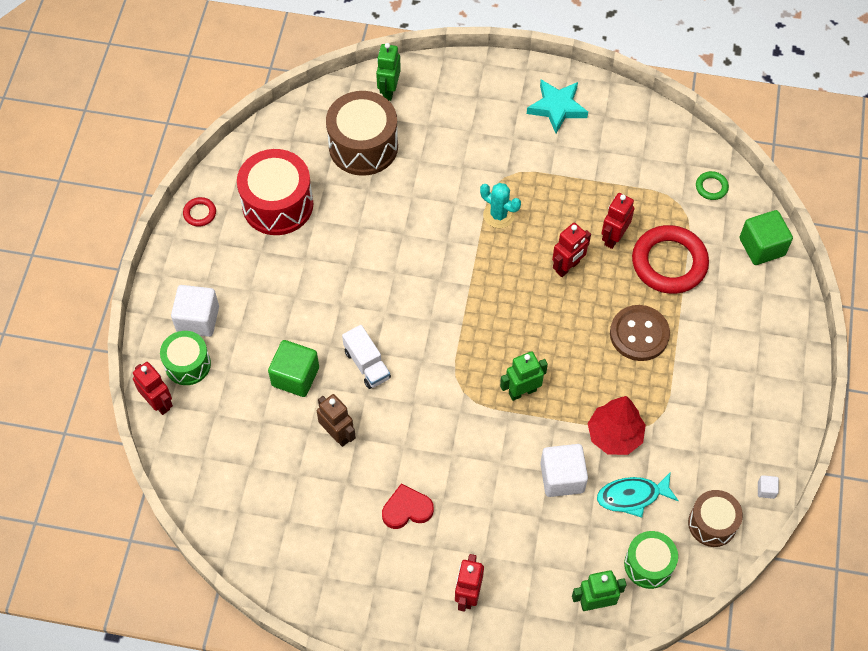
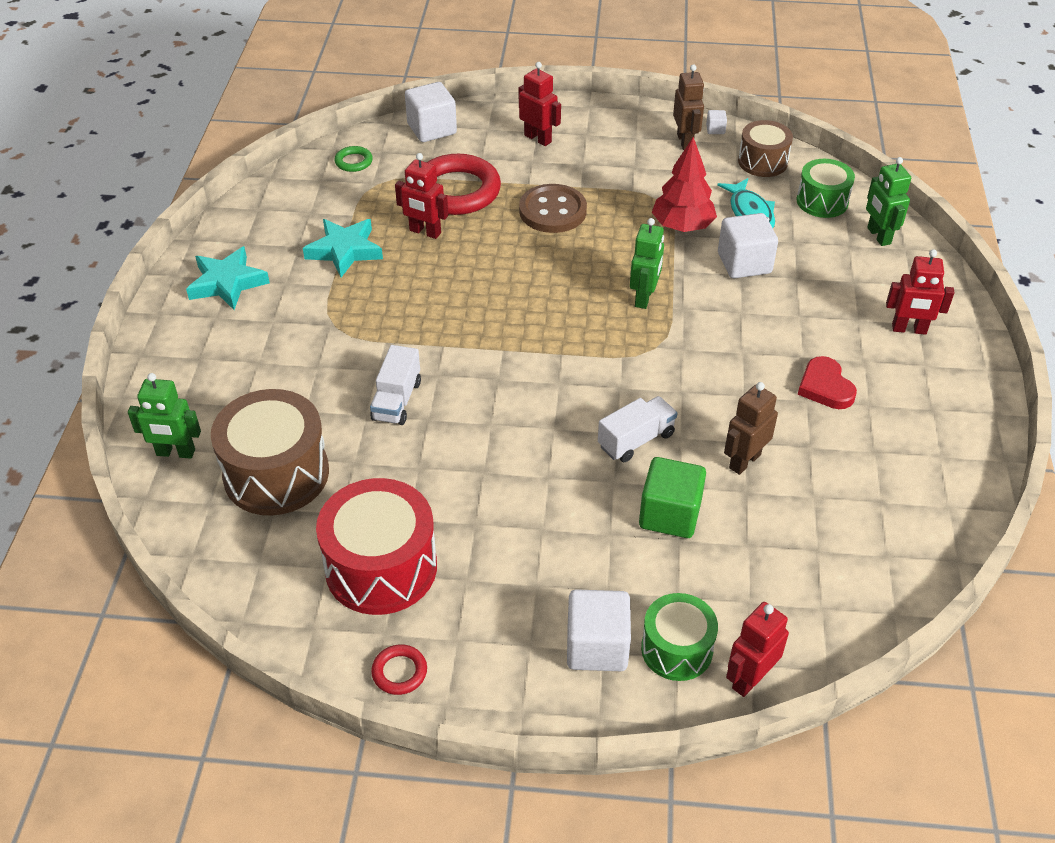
camera: 95 degrees left, 15 degrees down
turquoise cactus [480,183,521,228] -> none
green robot [500,351,548,401] -> green robot turned 135 degrees counterclockwise [630,218,664,309]
red robot [552,223,591,277] -> red robot moved to [519,62,561,146]
green cube [740,210,793,265] -> white cube [405,82,457,142]
none -> turquoise star [303,219,383,277]
none -> white truck [370,345,421,425]
none -> brown robot [673,64,704,150]

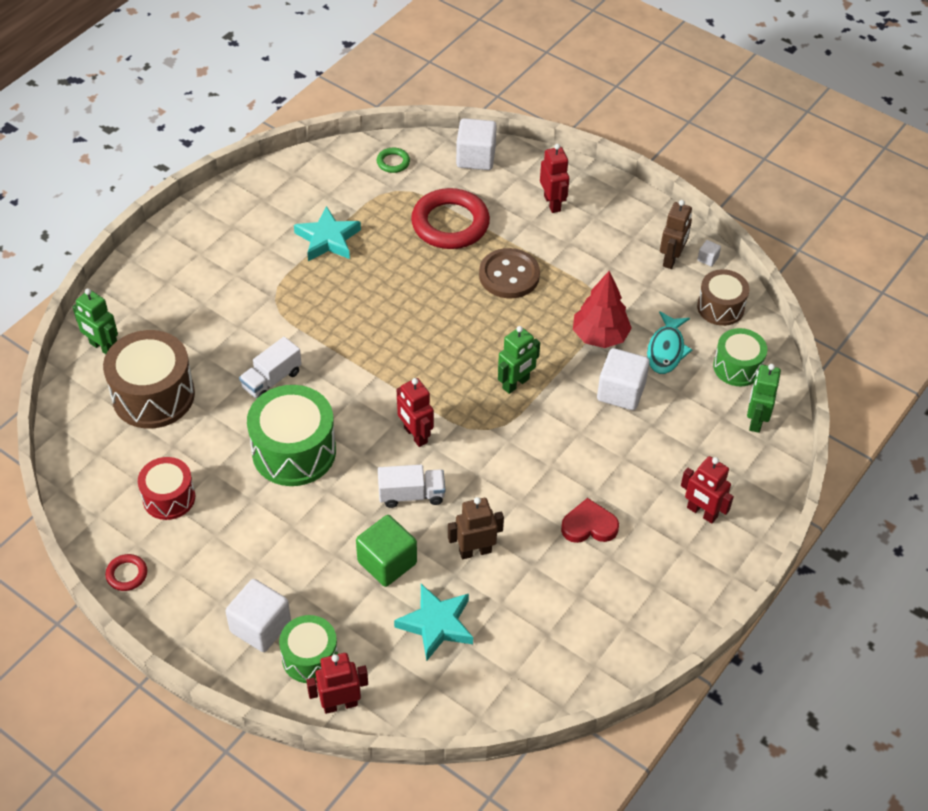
camera: 30 degrees right, 5 degrees up
turquoise star [186,246,270,310] -> turquoise star moved to [394,584,473,661]
red drum [316,478,437,615] -> red drum [138,457,195,520], size x0.61
red robot [395,153,448,239] -> red robot moved to [397,378,434,447]
red heart [798,356,857,409] -> red heart turned 75 degrees clockwise [561,498,619,543]
none -> green drum [247,385,336,486]

